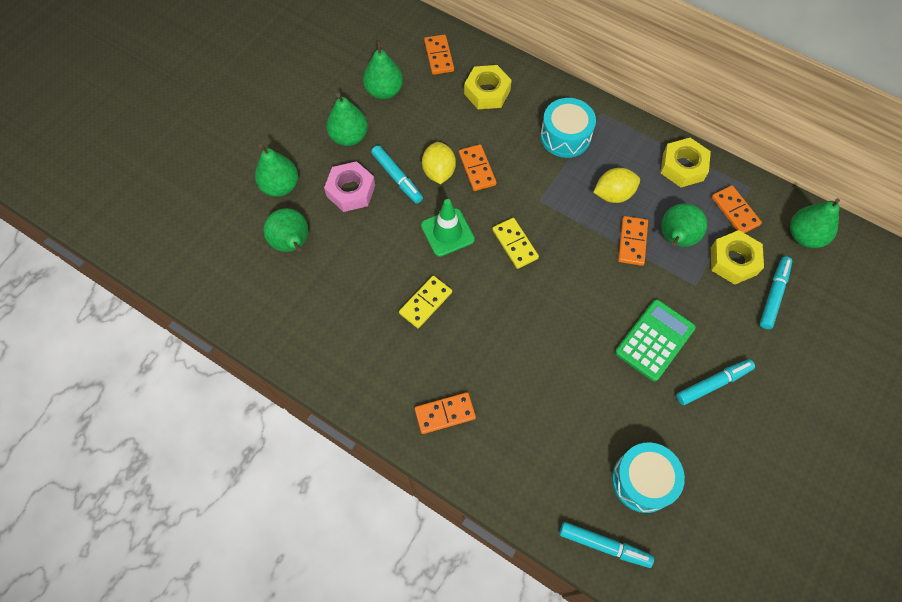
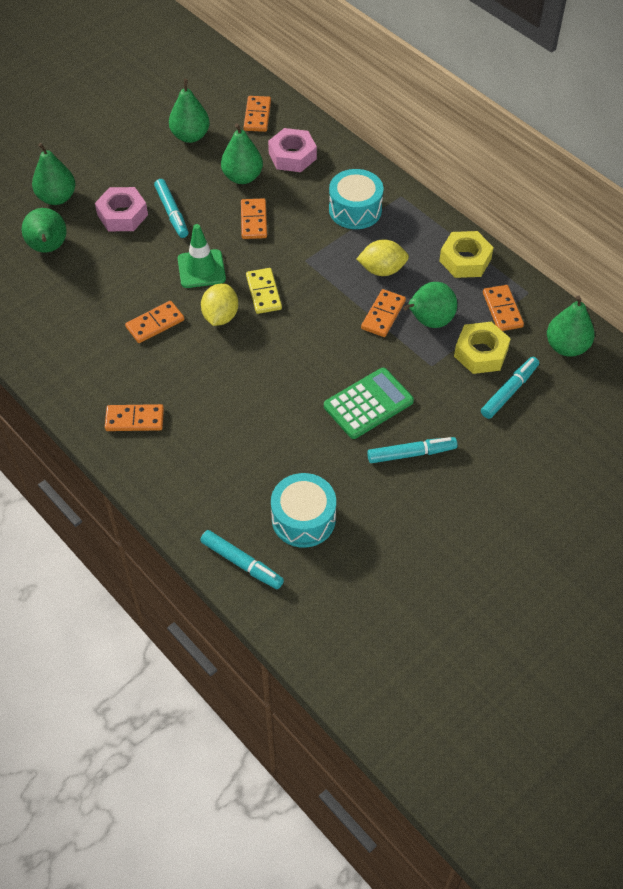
camera: 15 degrees right, 10 degrees down
green pear [326,93,368,146] -> green pear moved to [221,123,263,184]
yellow domino [399,276,452,328] -> orange domino [125,301,184,343]
yellow lemon [422,142,456,184] -> yellow lemon moved to [201,283,238,326]
yellow nut [464,65,512,109] -> pink nut [268,128,317,172]

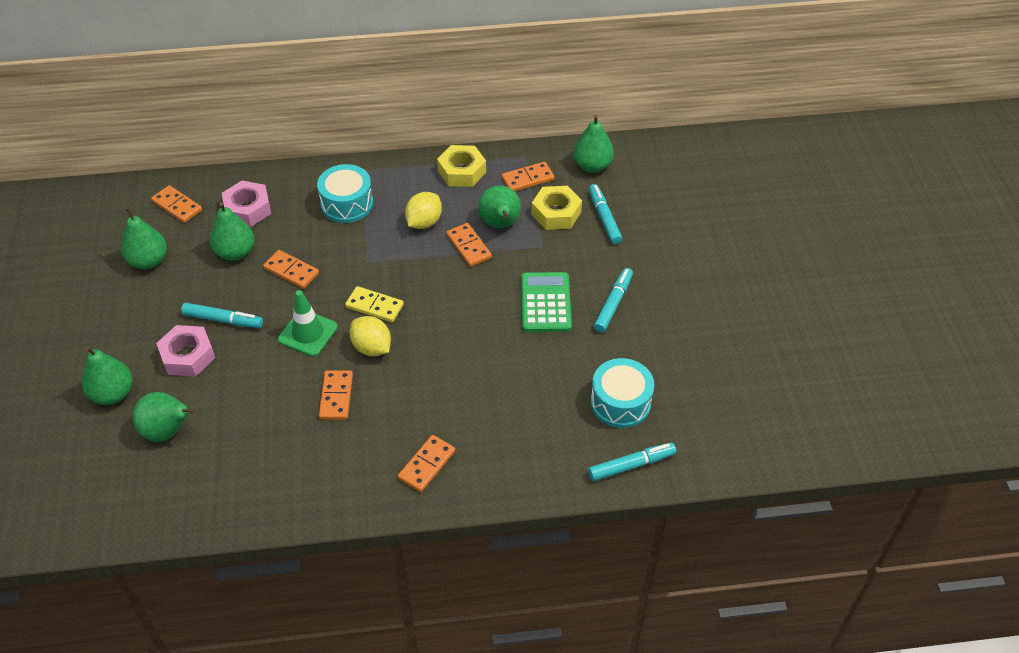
camera: 55 degrees left, 5 degrees down
orange domino [483,285,524,331] -> orange domino turned 45 degrees counterclockwise [502,162,554,192]

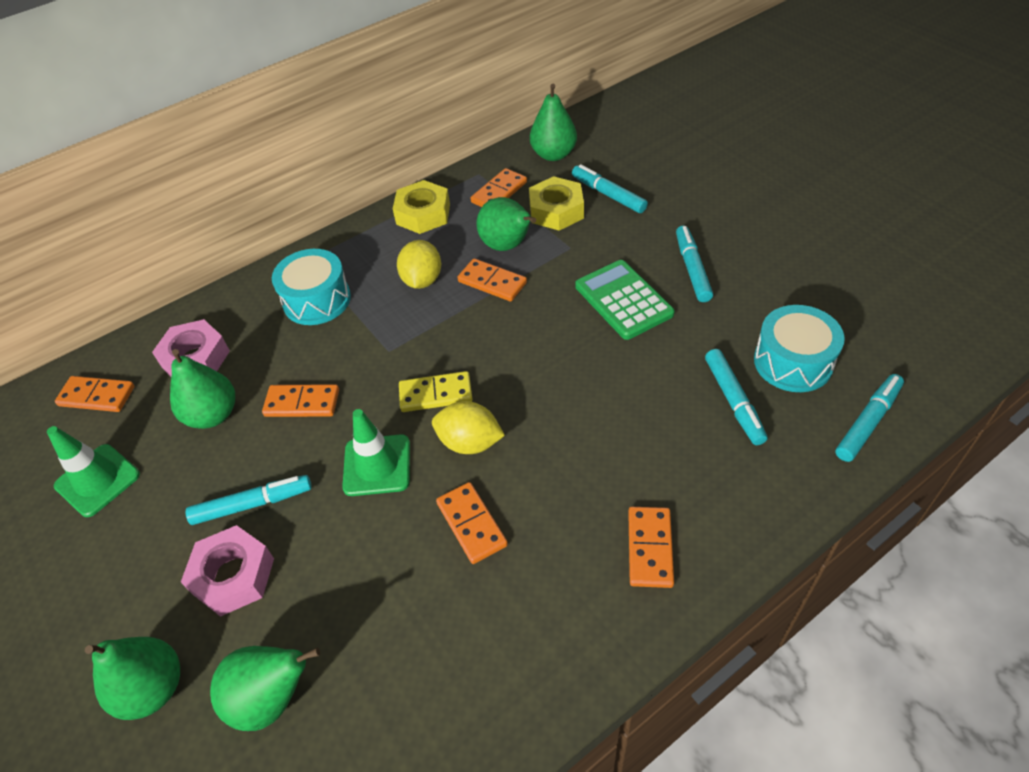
camera: 25 degrees left, 0 degrees up
green pear [121,207,167,269] -> green traffic cone [47,426,140,517]
none -> turquoise marker [705,349,768,445]

